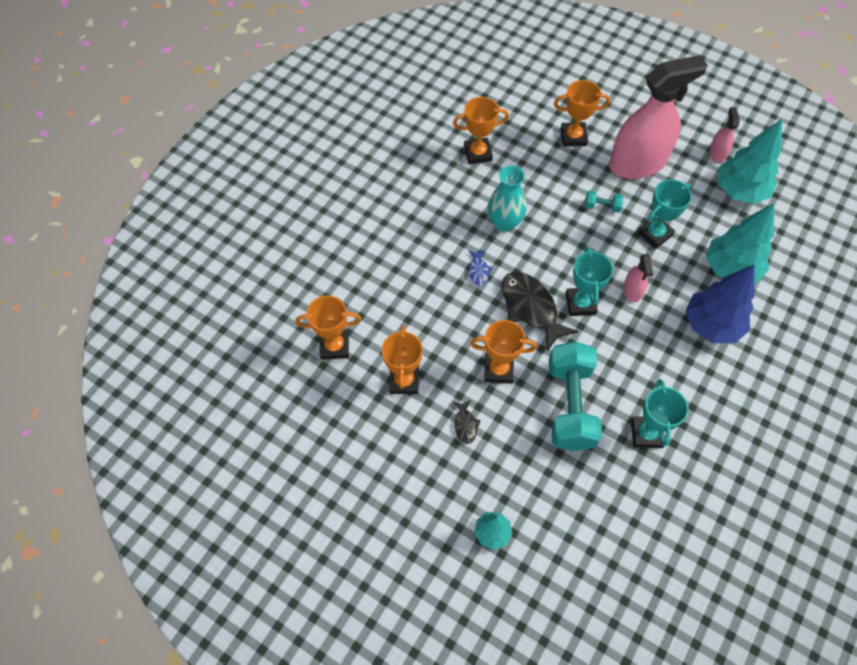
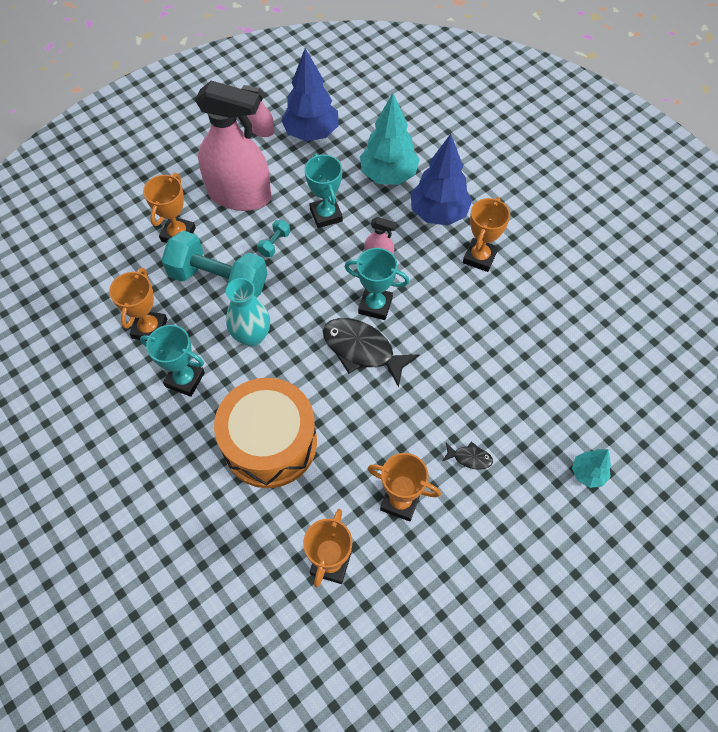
camera: 70 degrees left, 0 degrees up
blue fish [468,250,493,286] -> none
orange trophy [470,320,537,384] -> orange trophy moved to [463,197,510,272]
black fish [502,272,579,352] -> black fish turned 45 degrees clockwise [323,318,419,387]
turquoise dumbbell [549,341,603,451] -> turquoise dumbbell moved to [161,231,267,298]
pink spray bottle [609,55,708,179] -> pink spray bottle turned 105 degrees clockwise [195,81,271,211]
turquoise trophy [631,379,689,448] -> turquoise trophy moved to [140,325,205,397]
turquoise tree [718,119,782,204] -> blue tree [281,48,339,141]
none -> orange drum [214,378,317,488]

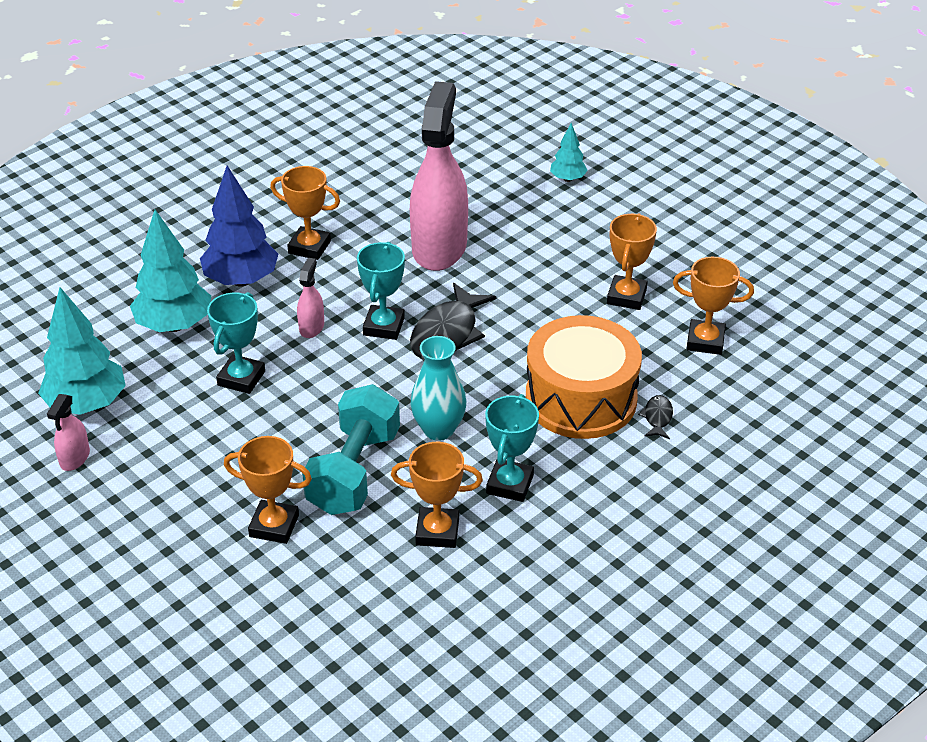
camera: 95 degrees left, 20 degrees down
pink spray bottle [195,81,271,211] -> pink spray bottle moved to [410,81,468,271]
turquoise dumbbell [257,220,290,257] -> none
blue tree [281,48,339,141] -> turquoise tree [38,287,126,415]
turquoise trophy [305,153,343,228] -> turquoise trophy turned 45 degrees counterclockwise [207,292,265,394]
black fish [442,441,493,470] -> black fish moved to [638,395,673,439]

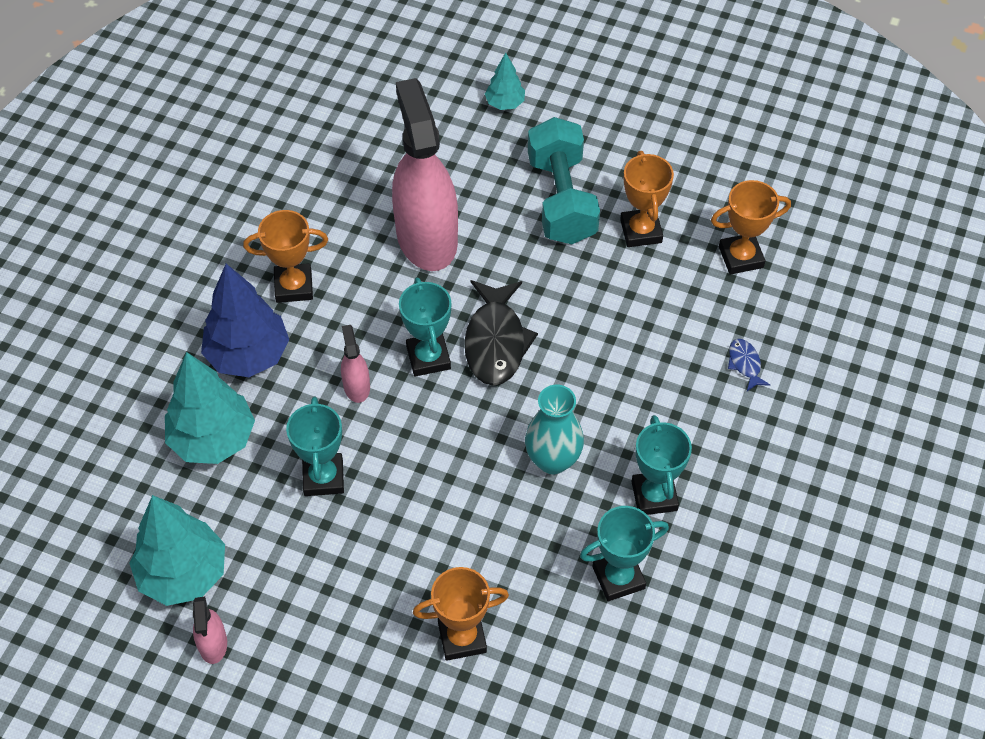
camera: 25 degrees left, 15 degrees up
turquoise dumbbell [302,384,400,515] -> turquoise dumbbell moved to [528,117,600,244]
orange trophy [391,442,483,548] -> turquoise trophy [580,506,669,601]
orange drum [526,315,642,439] -> none
black fish [638,395,673,439] -> blue fish [728,339,770,391]

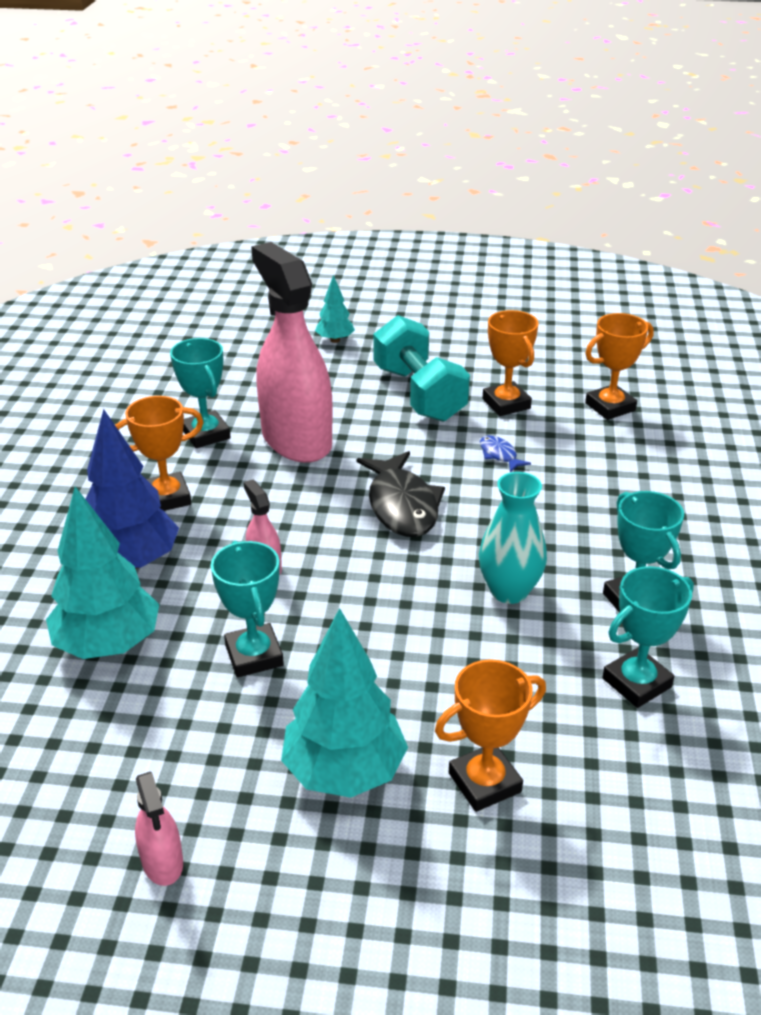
camera: 15 degrees left, 20 degrees down
turquoise tree [130,495,225,606] -> turquoise tree moved to [281,608,408,798]
turquoise trophy [399,277,451,377] -> turquoise trophy moved to [170,338,231,448]
blue fish [728,339,770,391] -> blue fish moved to [480,435,531,472]

